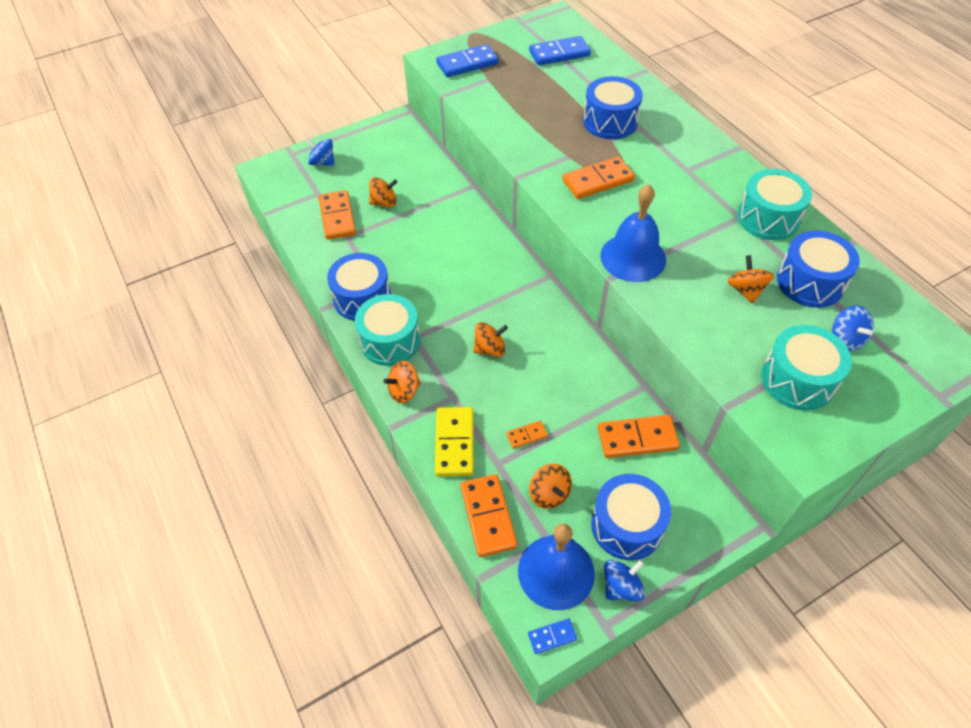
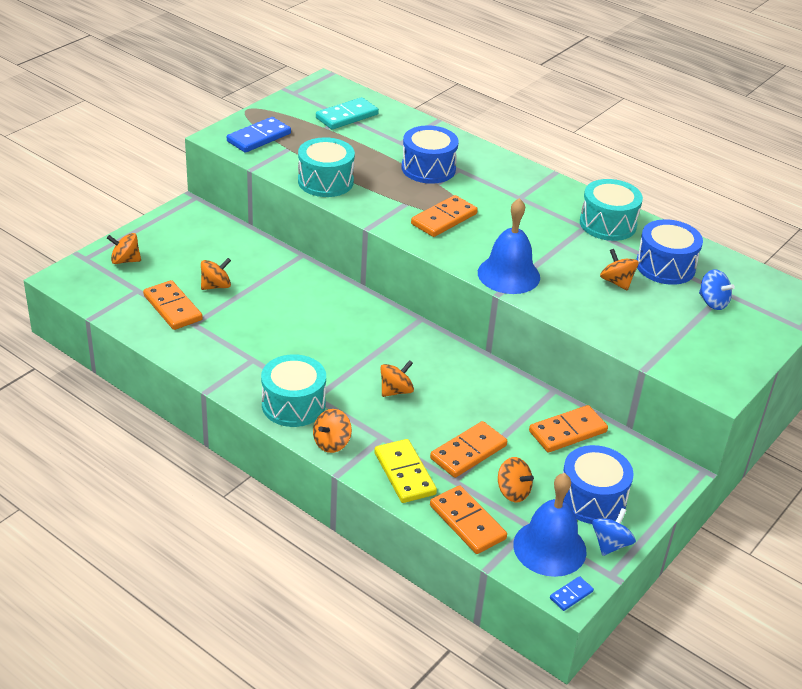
camera: 25 degrees left, 15 degrees down
blue spinning top [305,138,335,166] -> orange spinning top [107,233,141,264]
blue drum [327,253,391,321] -> none
orange domino [506,421,548,449] -> orange domino [430,421,507,478], size x1.96
blue domino [529,36,591,66] -> turquoise domino [316,97,379,130]
turquoise drum [761,325,852,411] -> turquoise drum moved to [298,137,355,197]

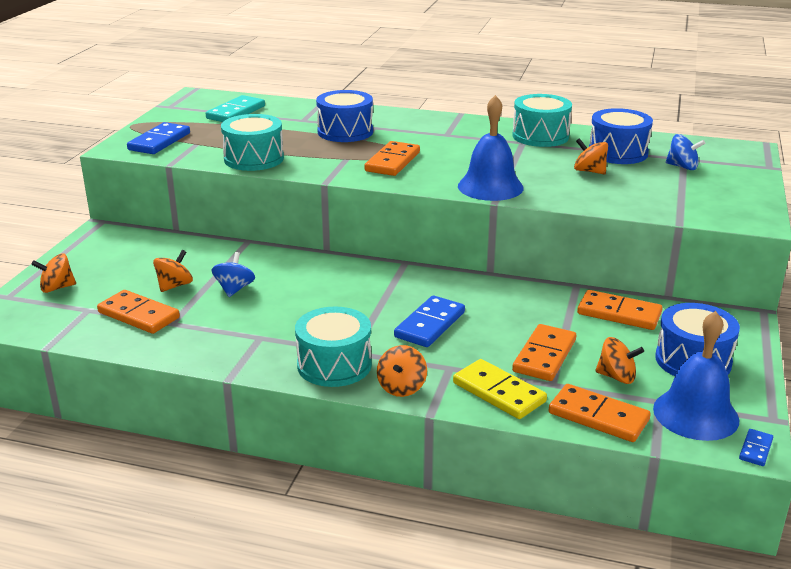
camera: 20 degrees left, 10 degrees down
orange spinning top [380,360,414,397] -> blue domino [394,295,465,347]
orange domino [529,405,608,452] -> orange domino turned 75 degrees clockwise [577,290,663,330]
blue spinning top [592,508,636,556] -> blue spinning top moved to [212,252,255,297]

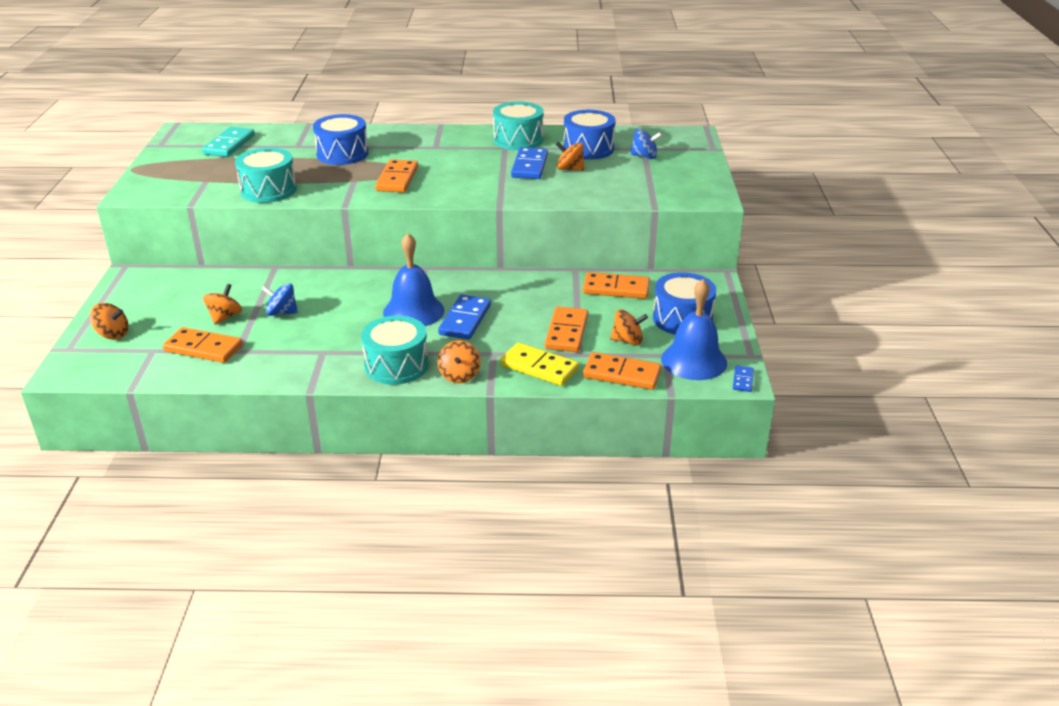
camera: 15 degrees left, 5 degrees up
orange spinning top [31,253,76,293] -> orange spinning top turned 135 degrees counterclockwise [90,303,128,340]
blue domino [127,122,190,154] -> blue domino moved to [511,147,548,179]
blue spinning top [212,252,255,297] -> blue spinning top turned 75 degrees counterclockwise [261,283,298,316]
blue bell [458,95,524,201] -> blue bell moved to [383,233,444,326]

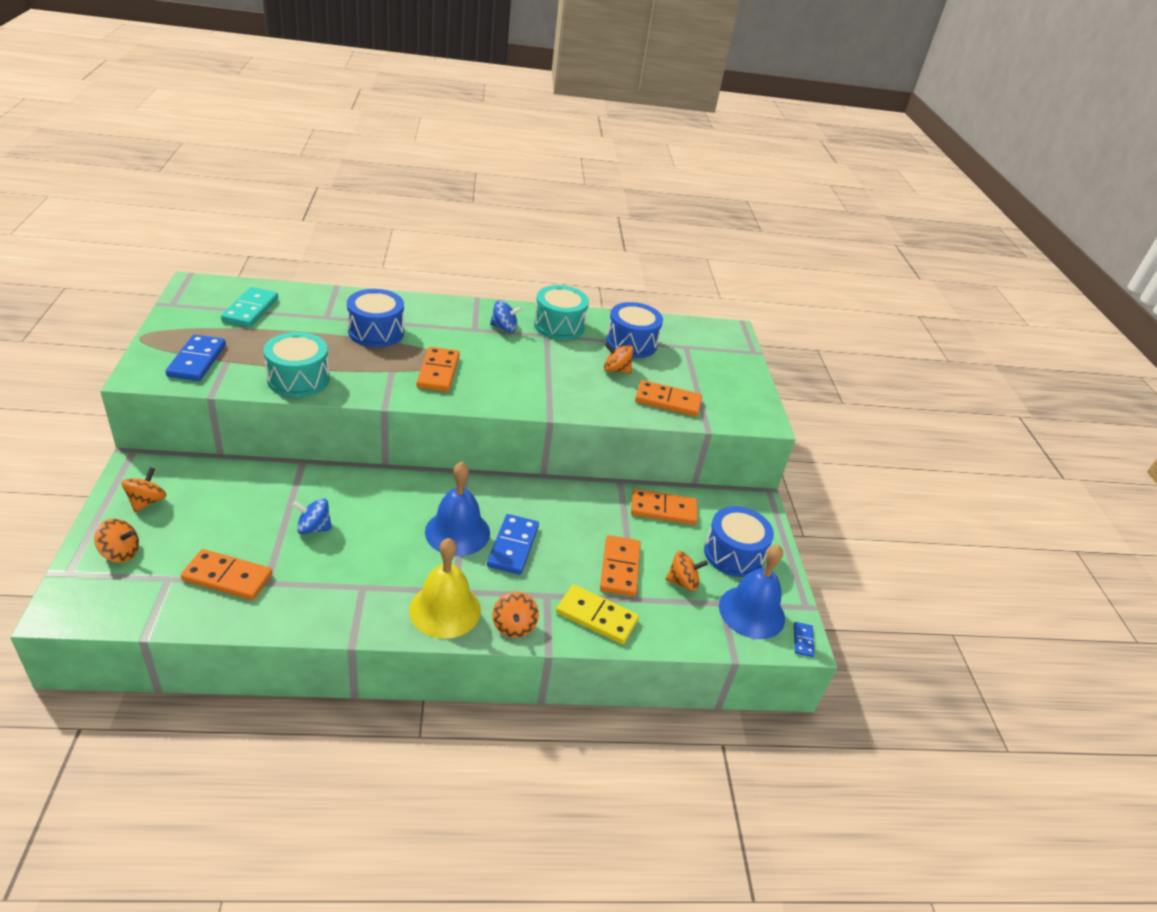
camera: 10 degrees left, 5 degrees up
orange spinning top [203,284,242,325] -> orange spinning top moved to [121,467,167,512]
turquoise drum [361,316,429,385] -> yellow bell [409,538,481,639]
blue domino [511,147,548,179] -> blue domino moved to [165,335,226,381]
orange domino [583,352,662,390] -> orange domino moved to [635,380,702,417]
blue spinning top [630,129,662,159] -> blue spinning top moved to [490,300,522,332]

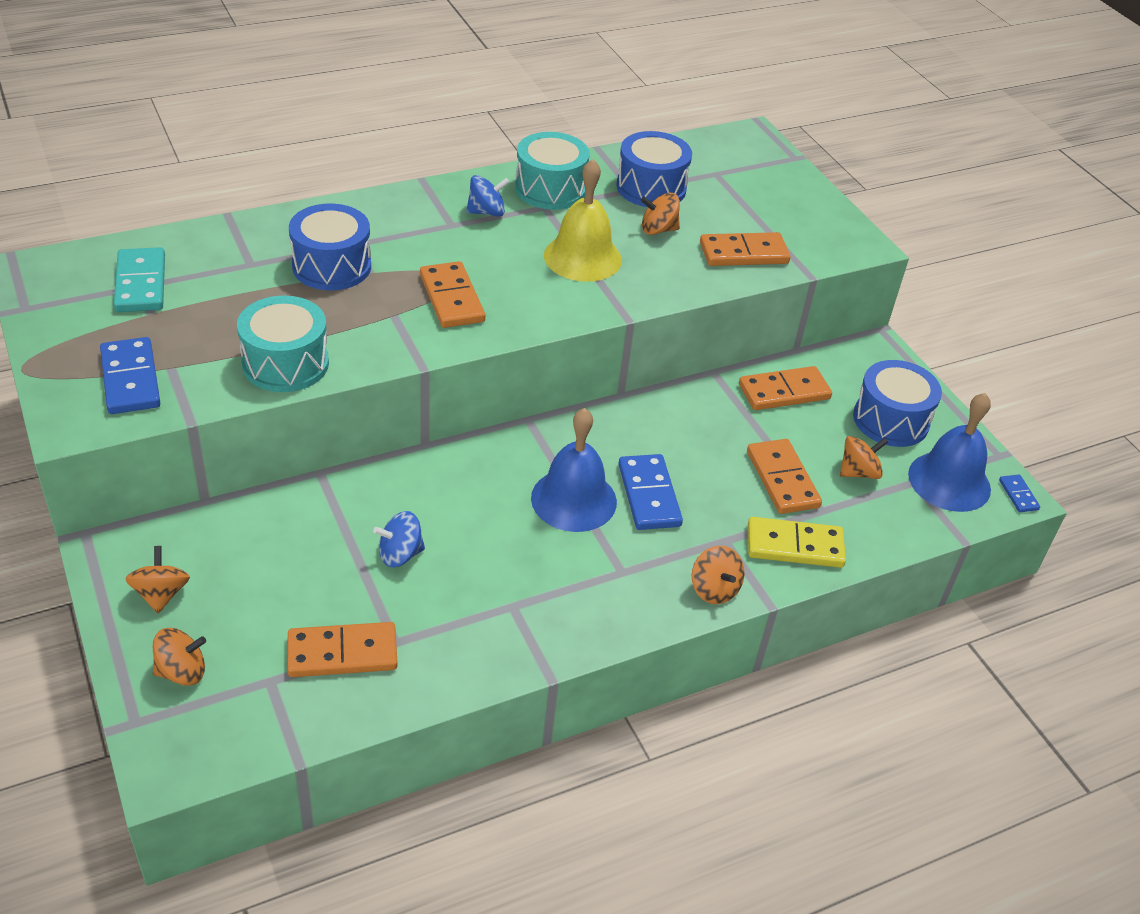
camera: 20 degrees left, 5 degrees up
yellow bell [409,538,481,639] -> yellow bell moved to [544,159,622,282]

